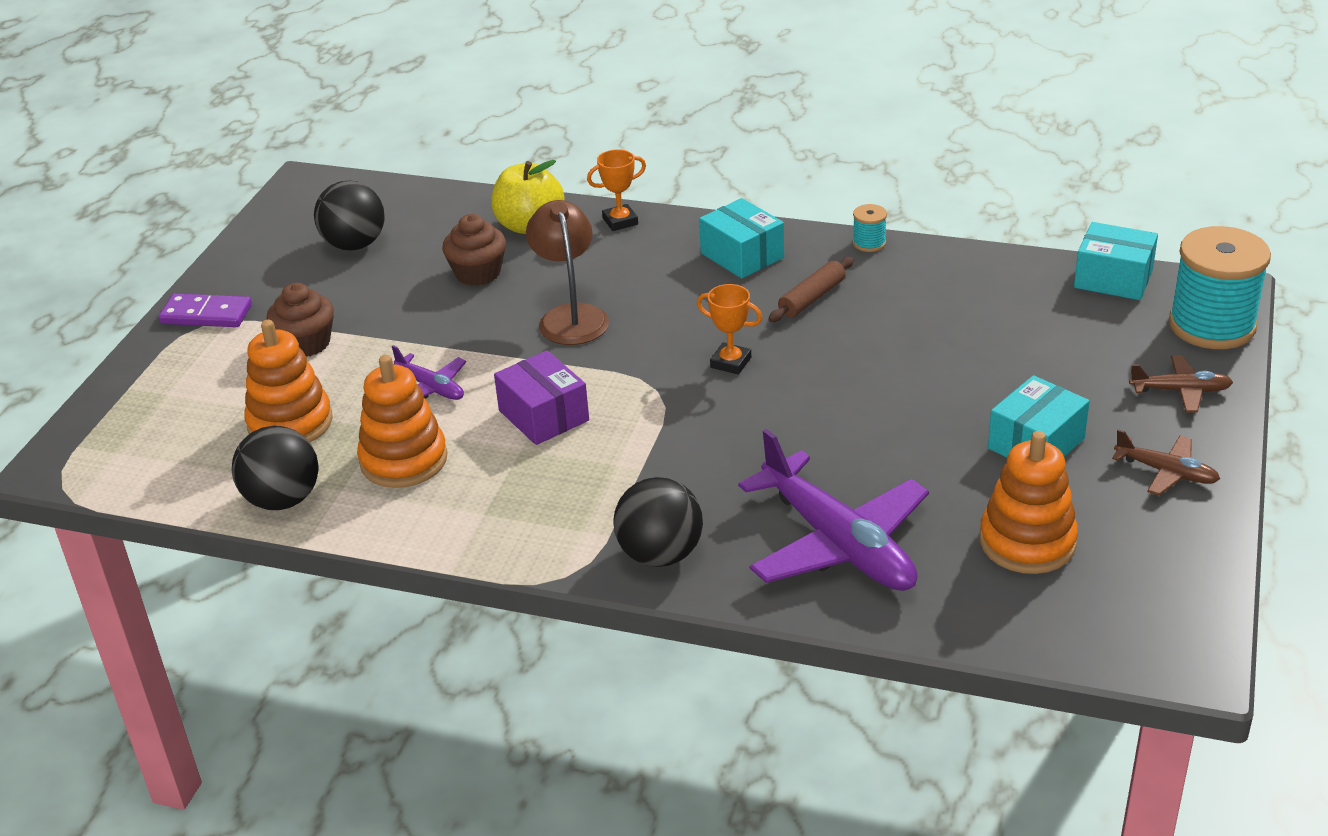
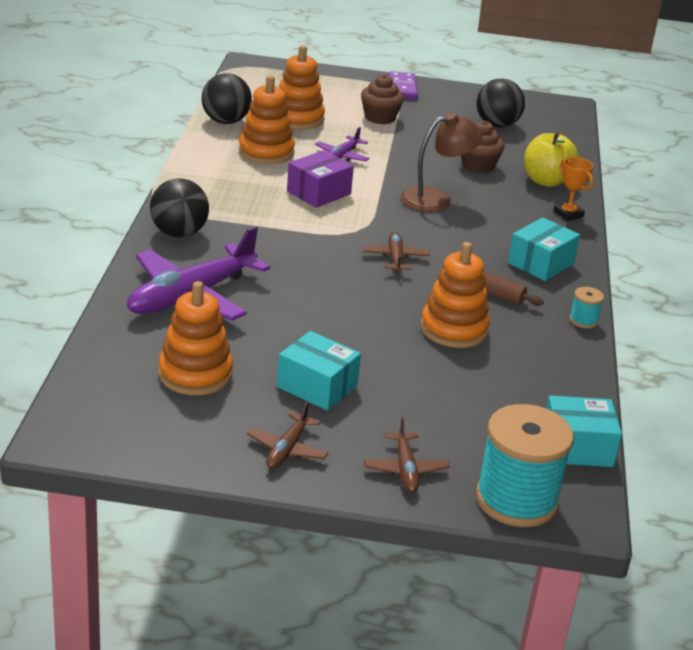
camera: 75 degrees right, 5 degrees down
orange trophy [697,284,762,375] -> brown plane [363,232,430,272]
turquoise box [1074,222,1158,300] -> turquoise box turned 75 degrees clockwise [546,395,622,467]
none -> orange stacking toy [421,242,490,348]

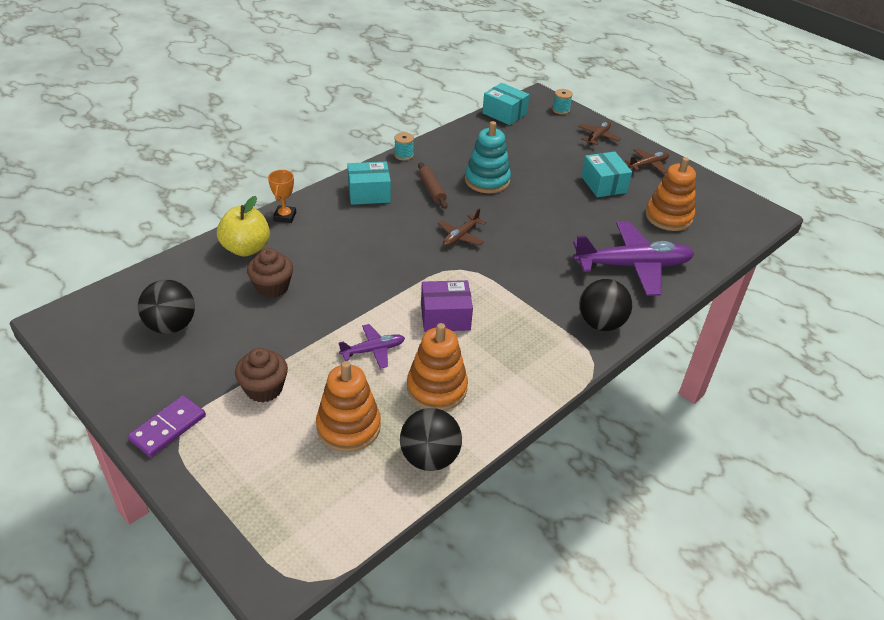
camera: 140 degrees left, 10 degrees up
brown lamp [400,112,482,212] -> none
orange stacking toy [421,242,490,348] -> turquoise stacking toy [465,121,511,193]
turquoise spool [476,404,574,527] -> turquoise spool [552,89,573,115], size x0.43

